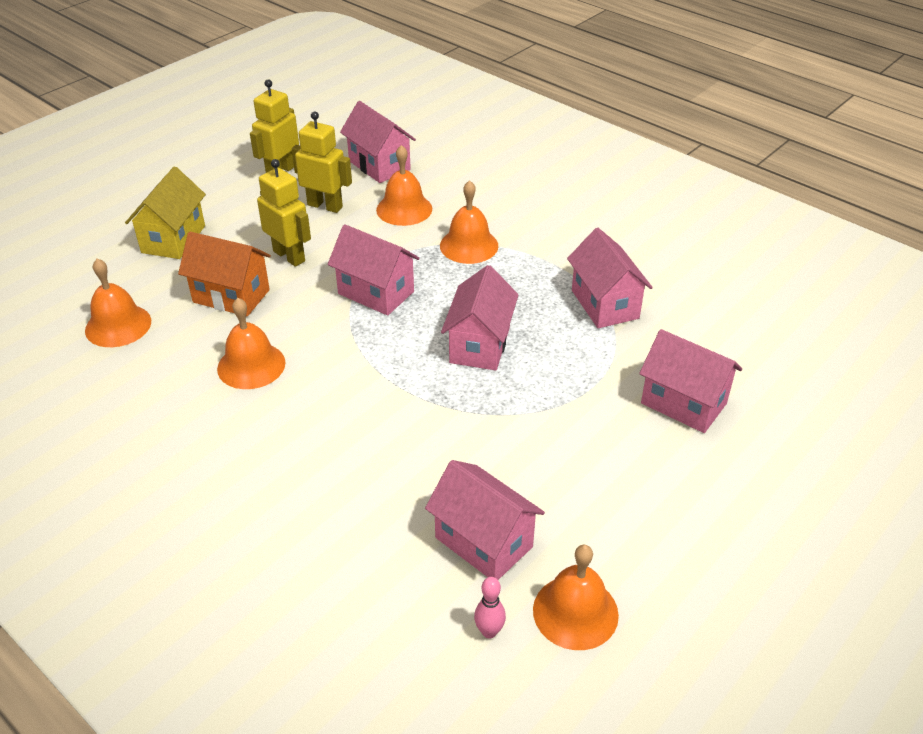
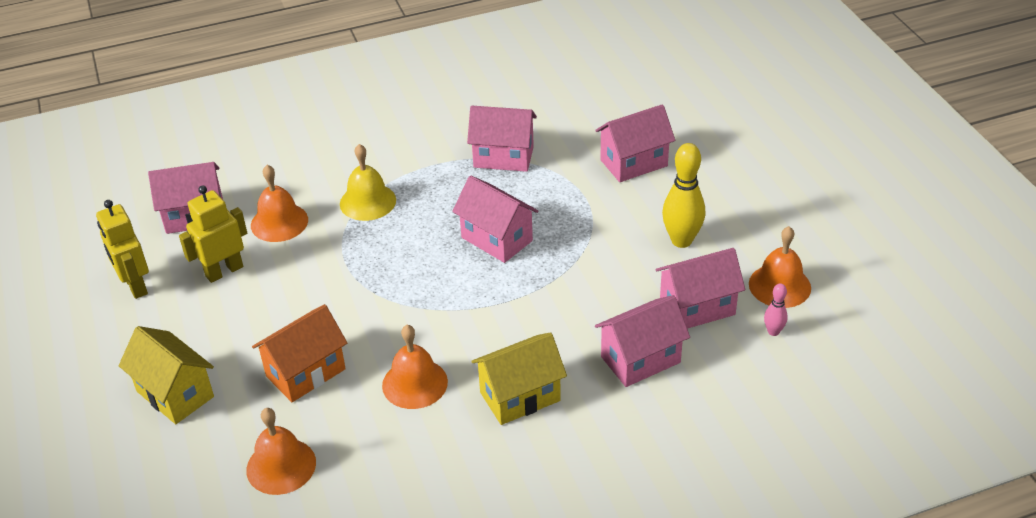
camera: 60 degrees left, 0 degrees up
yellow robot [257,159,311,267] -> none
pink house [328,224,420,316] -> pink house moved to [595,295,690,387]
orange bell [440,180,498,264] -> yellow bell [340,144,396,221]
none -> yellow house [471,332,567,425]
none -> yellow bowling pin [662,143,705,248]

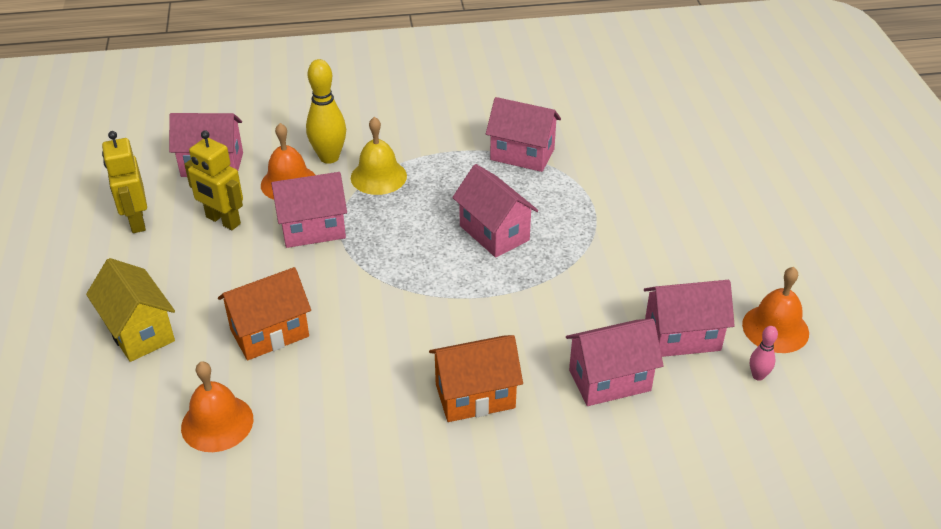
camera: 10 degrees right, 0 degrees up
yellow robot [179,185,247,283] -> yellow robot turned 120 degrees counterclockwise [184,130,243,230]
orange bell [382,325,448,409] -> none
yellow house [471,332,567,425] -> orange house [429,335,523,422]
pink house [595,104,675,182] -> pink house moved to [271,172,347,248]
yellow bowling pin [662,143,705,248] -> yellow bowling pin moved to [306,59,346,164]

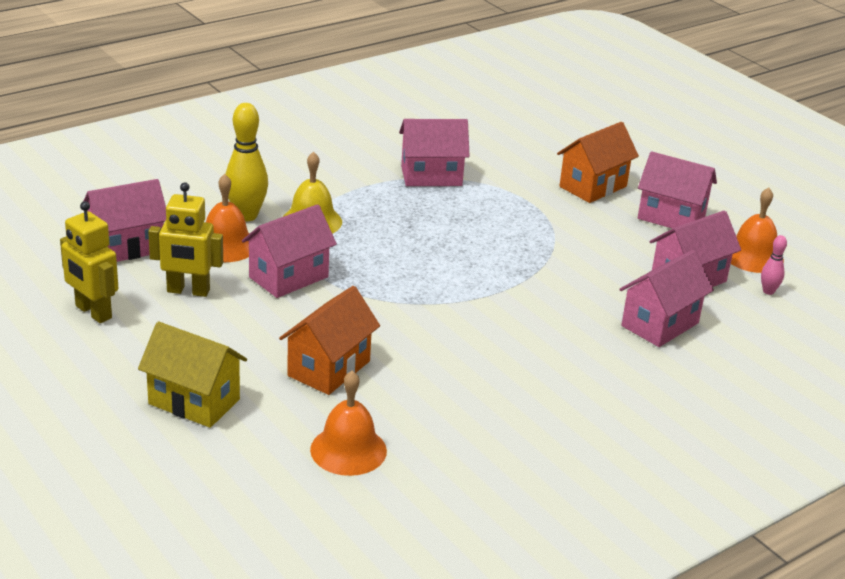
camera: 30 degrees left, 10 degrees down
orange house [429,335,523,422] -> orange house moved to [557,122,639,203]
pink house [452,164,538,258] -> pink house moved to [638,151,717,229]

